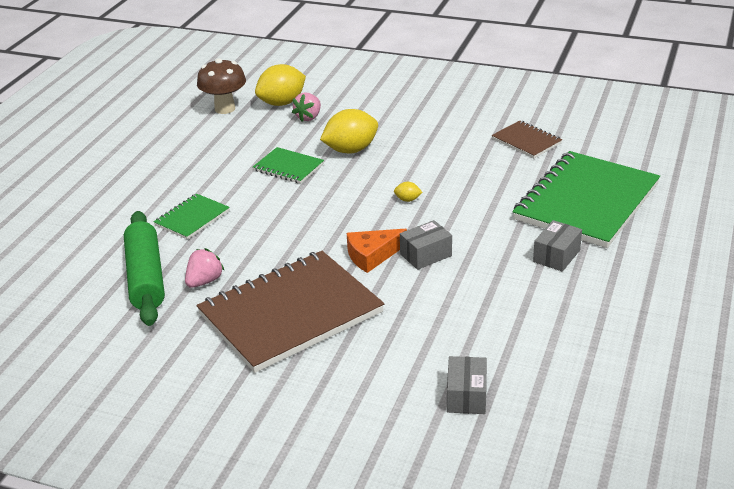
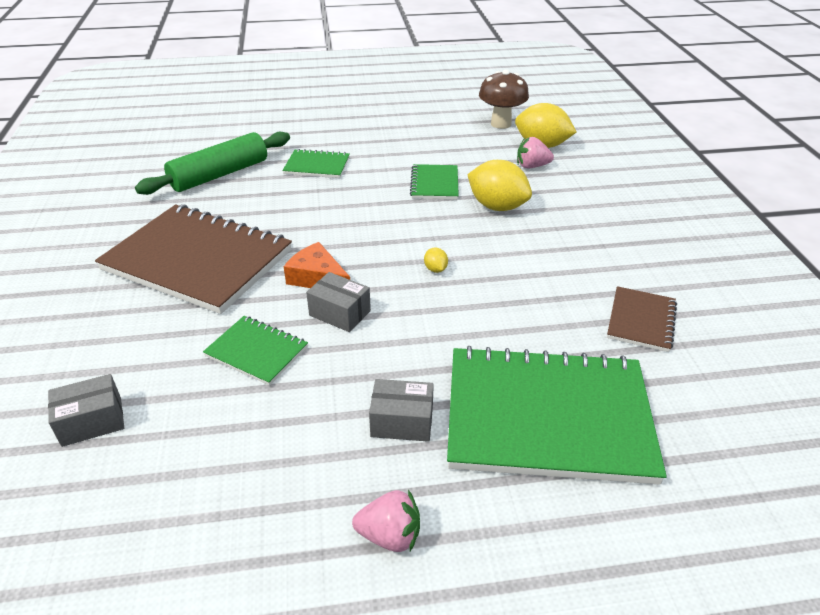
camera: 60 degrees right, 5 degrees up
pink strawberry [185,248,225,288] -> pink strawberry moved to [352,490,420,552]
none -> green notebook [203,316,308,386]

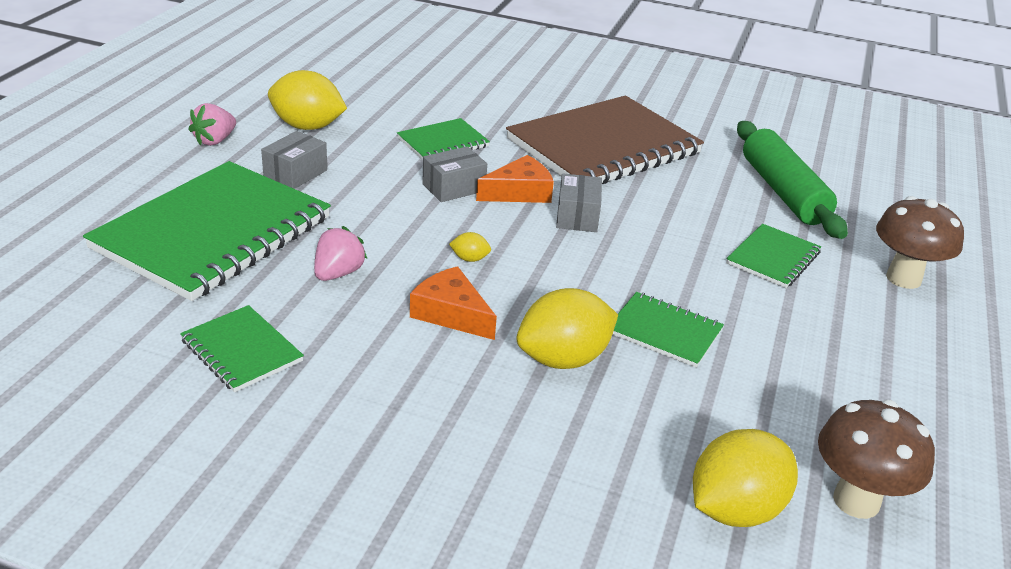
camera: 115 degrees right, 5 degrees down
grey box [48,374,124,447] -> grey box moved to [556,173,602,232]
pink strawberry [517,137,554,168] -> pink strawberry moved to [314,226,367,281]
brown notebook [607,286,677,352] -> green notebook [180,305,304,392]
none -> yellow lemon [268,70,347,130]
none -> orange cheese [410,266,497,340]
none -> brown mushroom [876,196,964,289]

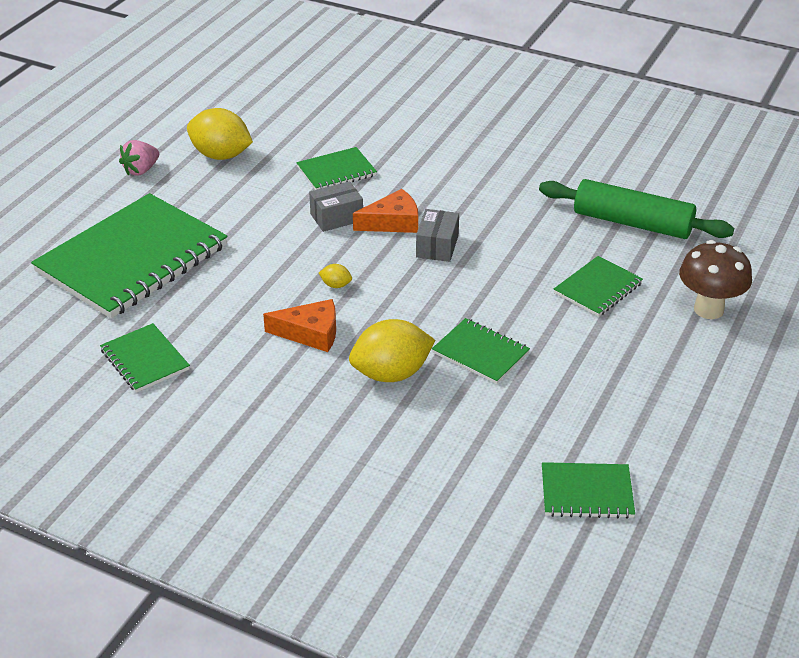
camera: 10 degrees right, 5 degrees up
grey box [261,131,327,189] -> none
pink strawberry [314,226,367,281] -> none
orange cheese [410,266,497,340] -> orange cheese turned 135 degrees clockwise [263,299,336,352]
brown notebook [506,96,704,184] -> none
yellow lemon [693,429,798,527] -> none
green rolling pin [737,121,848,239] -> green rolling pin turned 60 degrees counterclockwise [539,179,734,239]
brown mushroom [818,400,935,519] -> green notebook [542,462,635,519]

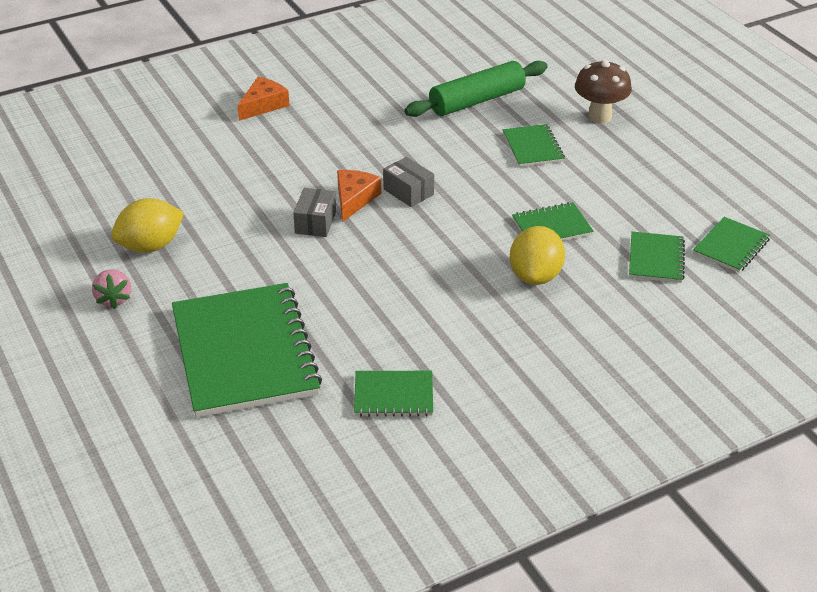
camera: 55 degrees left, 0 degrees up
orange cheese [263,299,336,352] -> orange cheese moved to [237,77,289,121]
green notebook [296,147,377,190] -> green notebook moved to [629,231,685,283]
yellow lemon [319,264,352,288] -> none

